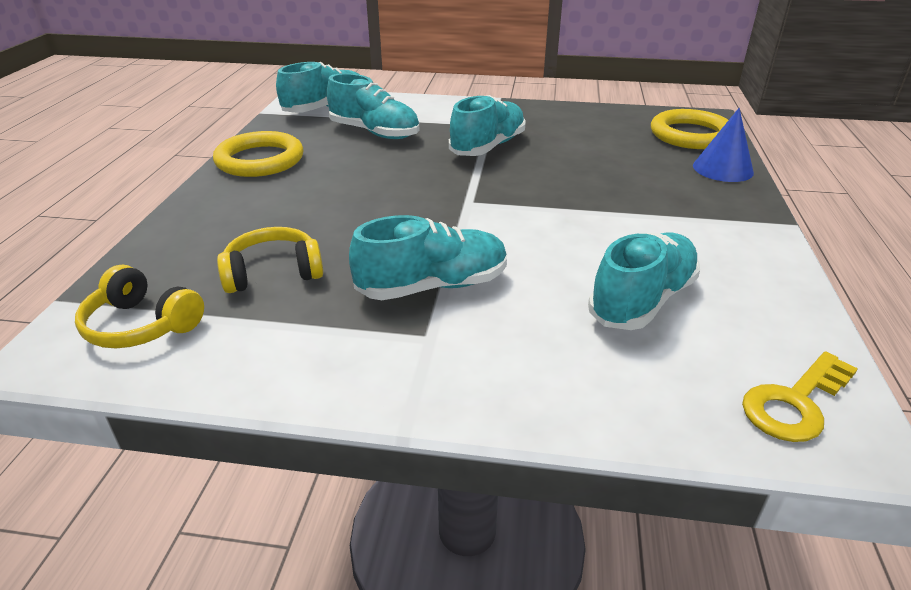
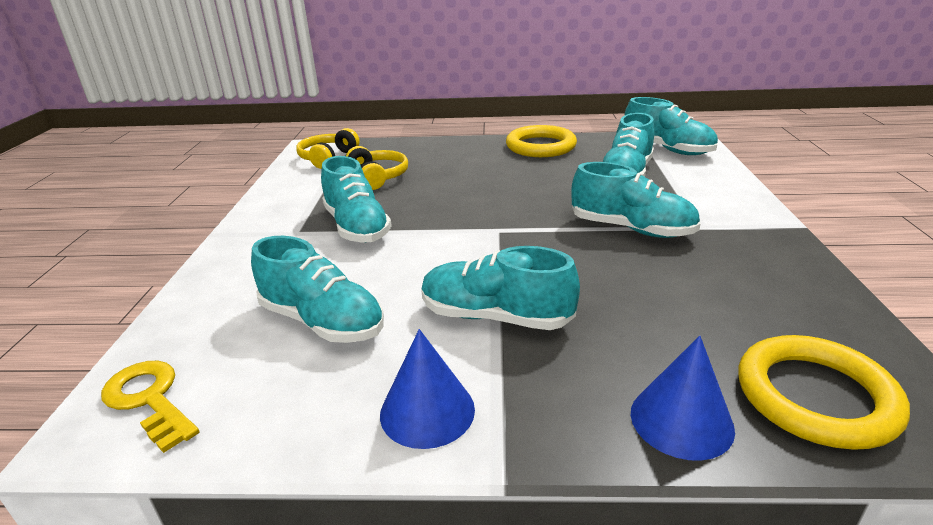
camera: 85 degrees right, 5 degrees down
none -> blue cone [380,329,475,449]
none -> turquoise shoe [421,246,580,330]

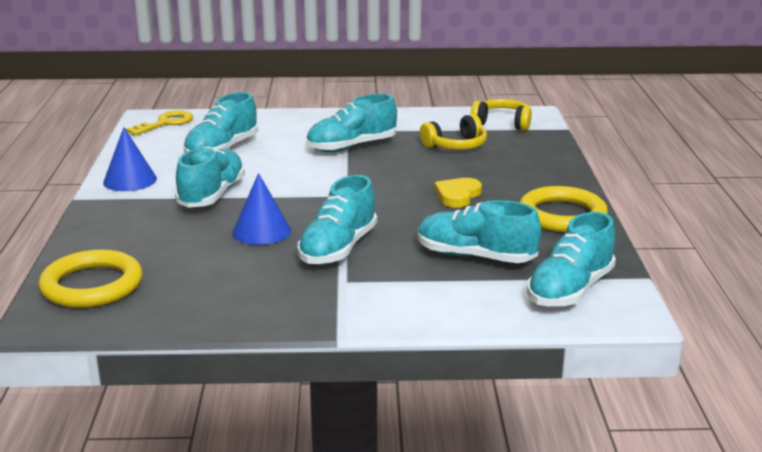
camera: 85 degrees right, 5 degrees down
blue cone [631,335,735,461] -> blue cone moved to [232,173,291,245]
none -> yellow heart [434,178,482,208]

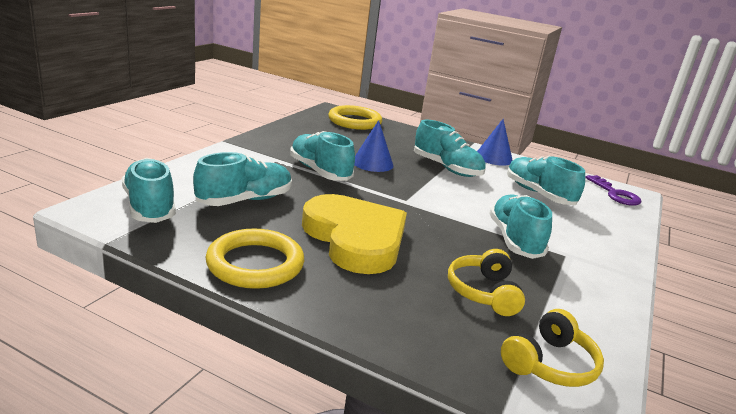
camera: 115 degrees right, 0 degrees up
yellow key [126,110,193,136] -> purple key [585,175,642,206]
yellow heart [434,178,482,208] -> yellow heart [302,194,407,274], size x2.22

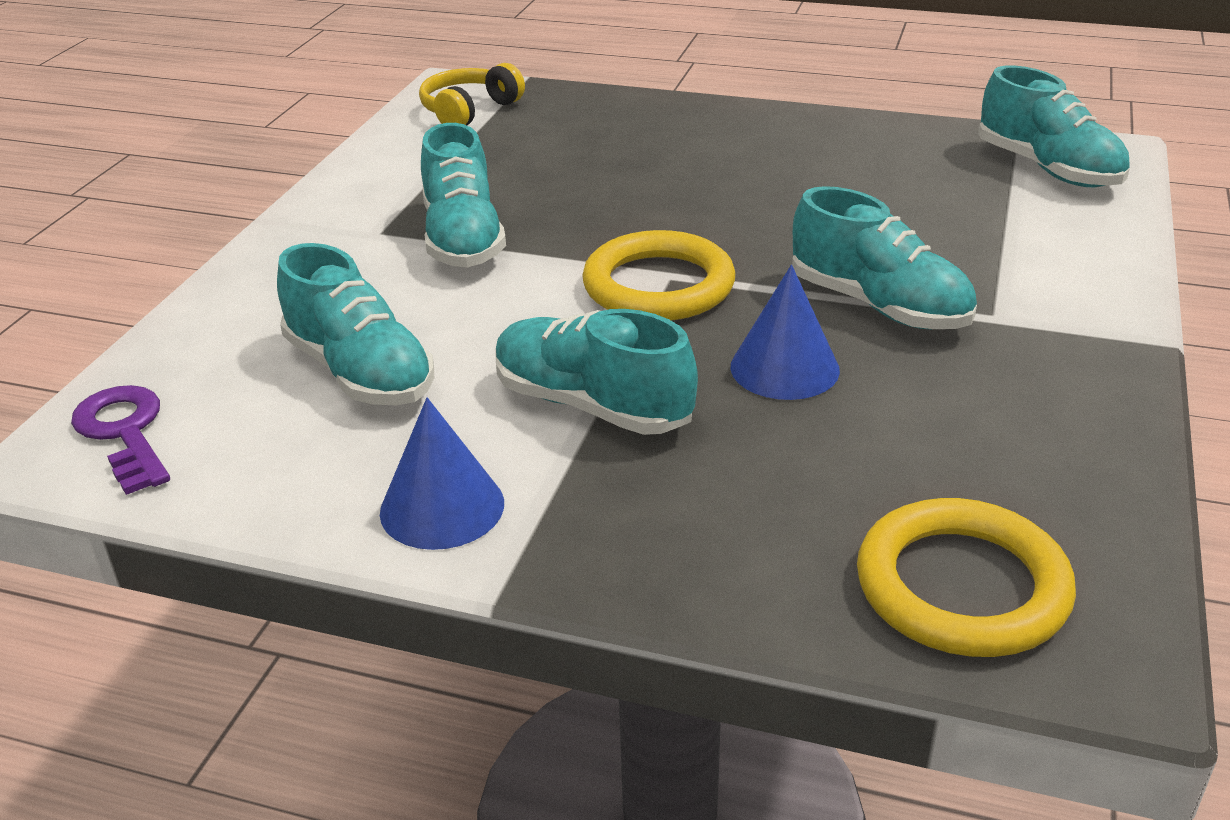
camera: 175 degrees right, 10 degrees up
turquoise shoe [193,152,292,206] -> none
yellow ring [205,229,304,289] -> yellow ring moved to [582,230,735,320]
yellow heart [302,194,407,274] -> none
yellow headphones [448,249,525,316] -> none

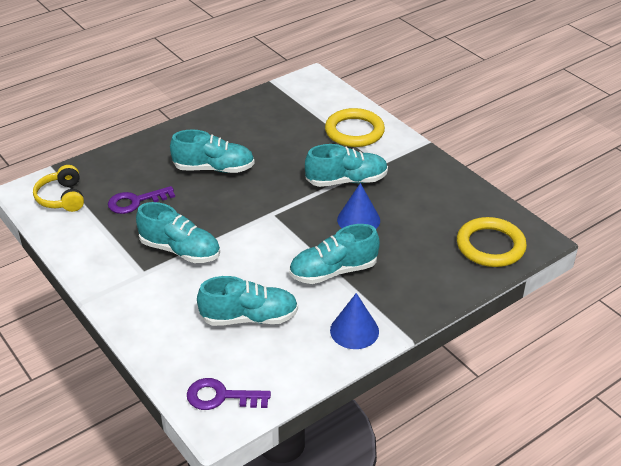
camera: 55 degrees left, 5 degrees up
yellow ring [582,230,735,320] -> yellow ring moved to [325,108,385,147]
turquoise shoe [978,65,1130,187] -> turquoise shoe moved to [170,130,255,173]
none -> purple key [108,186,175,214]

